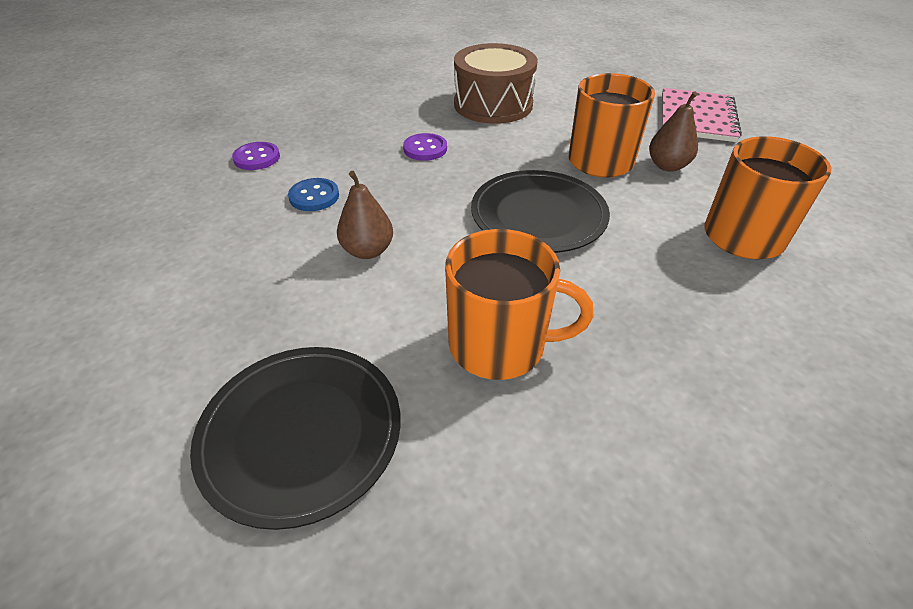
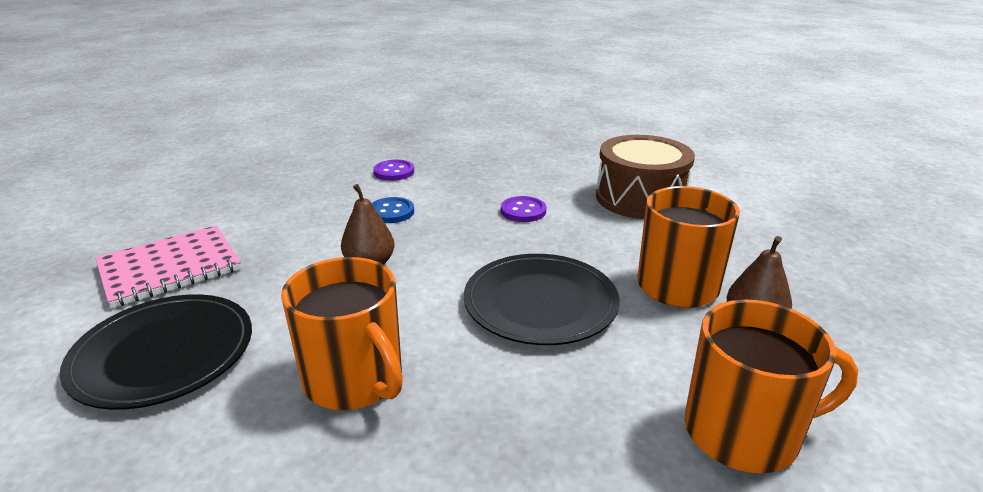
camera: 40 degrees right, 15 degrees down
pink notebook [662,88,742,142] -> pink notebook moved to [95,225,241,308]

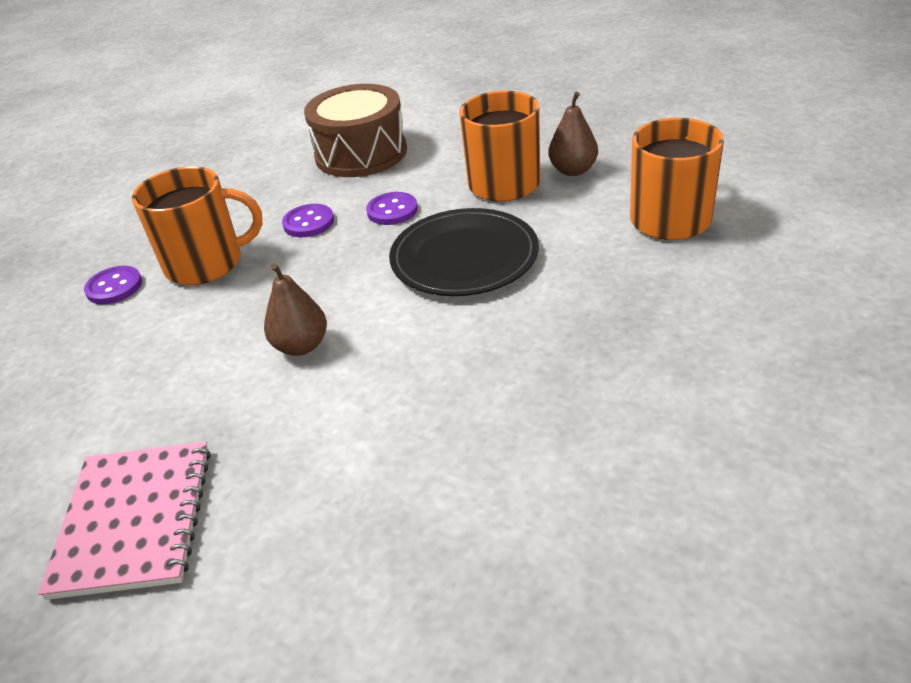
camera: 55 degrees left, 10 degrees up
black plate [60,294,252,410] -> none
orange mug [281,257,403,410] -> orange mug moved to [132,166,263,285]
blue button [372,197,414,223] -> none
none -> purple button [366,192,418,225]

